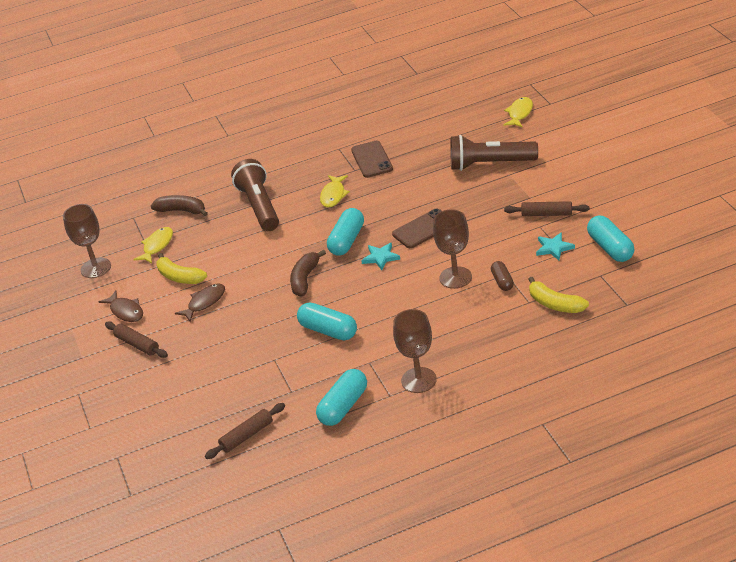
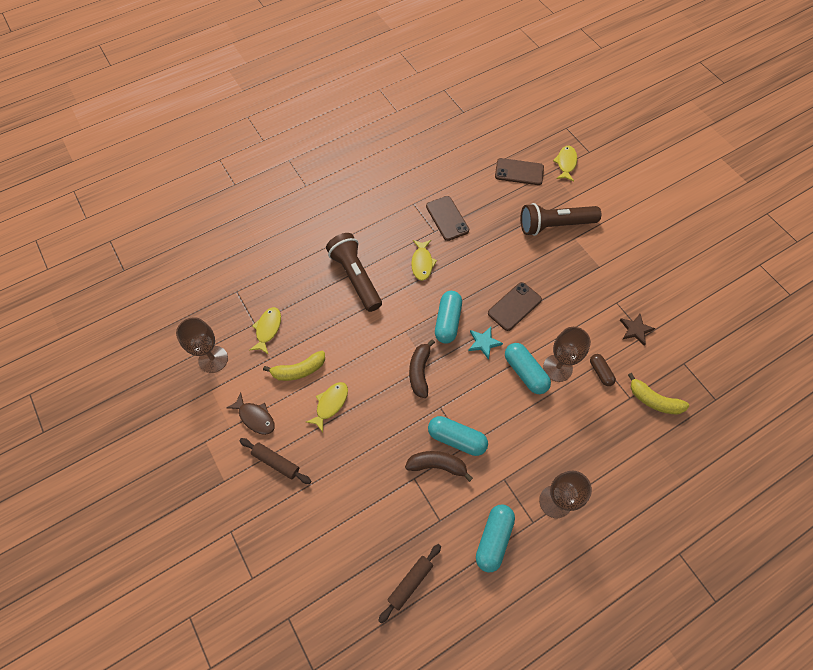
camera: 15 degrees left, 25 degrees up
brown banana [151,195,208,216] -> brown banana moved to [405,451,473,482]
yellow banana [157,253,207,284] -> yellow banana turned 45 degrees counterclockwise [263,351,325,381]
brown fish [175,283,225,322] -> yellow fish [306,382,348,432]
brown rolling pin [504,201,590,216] -> none
turquoise star [536,232,575,260] -> brown star [620,314,656,345]
turquoise capsule [587,215,635,262] -> turquoise capsule moved to [505,343,551,394]
none -> brown phone [495,158,544,185]

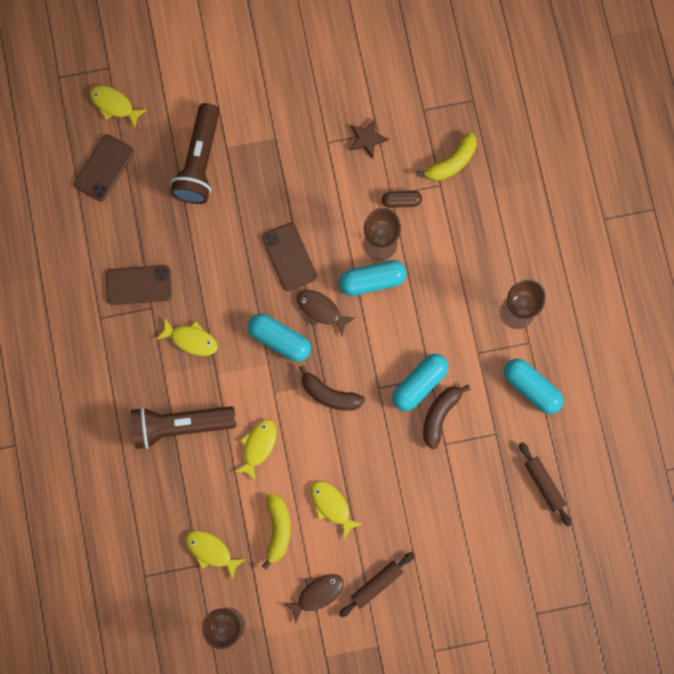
camera: 70 degrees left, 15 degrees up
turquoise star [468,327,503,360] -> brown fish [297,290,355,336]
none -> yellow fish [234,419,277,482]

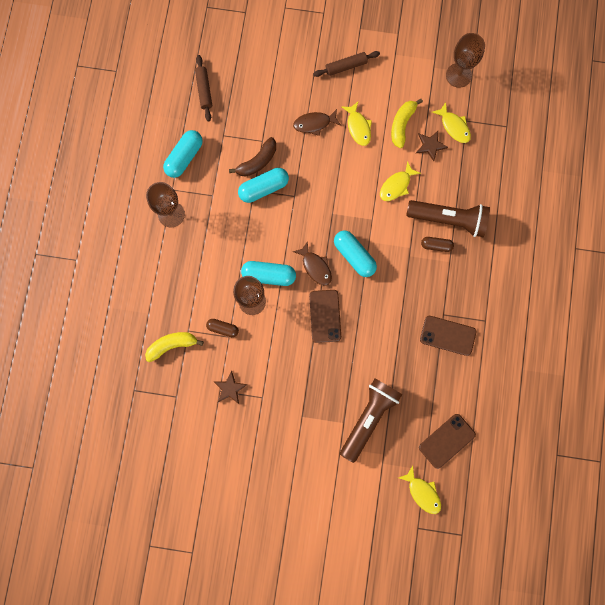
camera: 160 degrees left, 0 degrees up
yellow fish [156,319,218,356] -> none
brown fish [283,574,344,624] -> brown fish moved to [293,109,341,136]
brown banana [299,365,365,411] -> none
turquoise capsule [504,359,563,414] -> turquoise capsule turned 60 degrees clockwise [163,130,203,178]
none -> brown star [416,131,448,161]
none -> brown capsule [421,237,454,252]

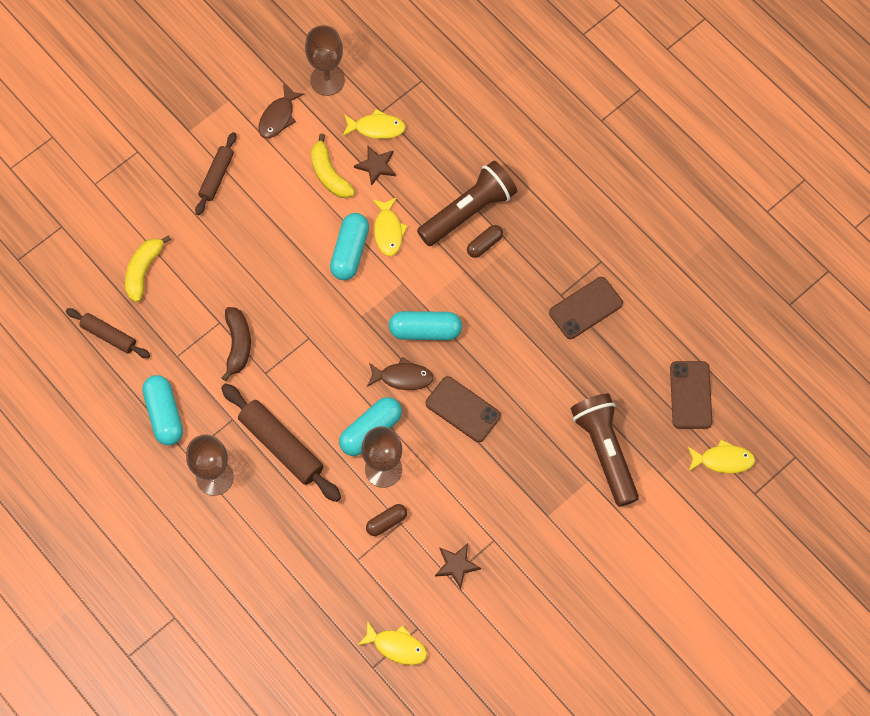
camera: 50 degrees left, 10 degrees down
yellow banana [145,332,204,362] -> yellow banana moved to [125,235,171,302]
turquoise capsule [238,168,289,203] -> turquoise capsule moved to [330,213,369,280]
brown fish [293,109,341,136] -> brown fish moved to [259,84,304,139]
yellow fish [342,102,372,146] -> yellow fish moved to [357,621,427,665]
none -> brown rolling pin [221,383,341,502]

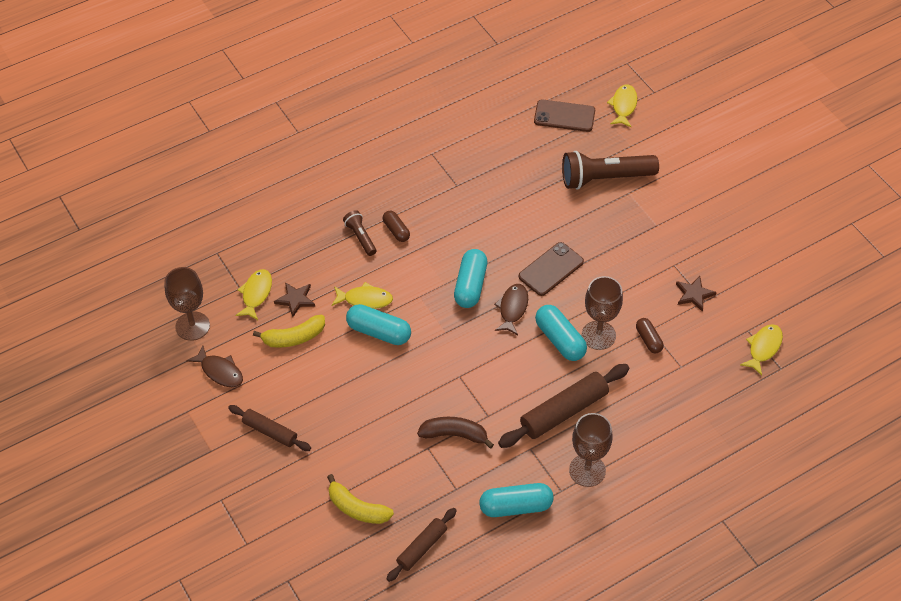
camera: 80 degrees left, 15 degrees down
brown flashlight [417,160,517,246] -> brown flashlight [343,210,377,256], size x0.50
brown phone [549,277,623,339] -> none

